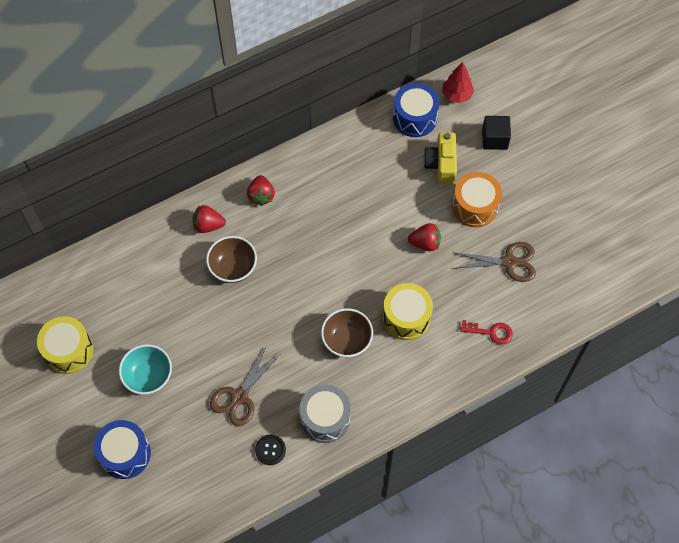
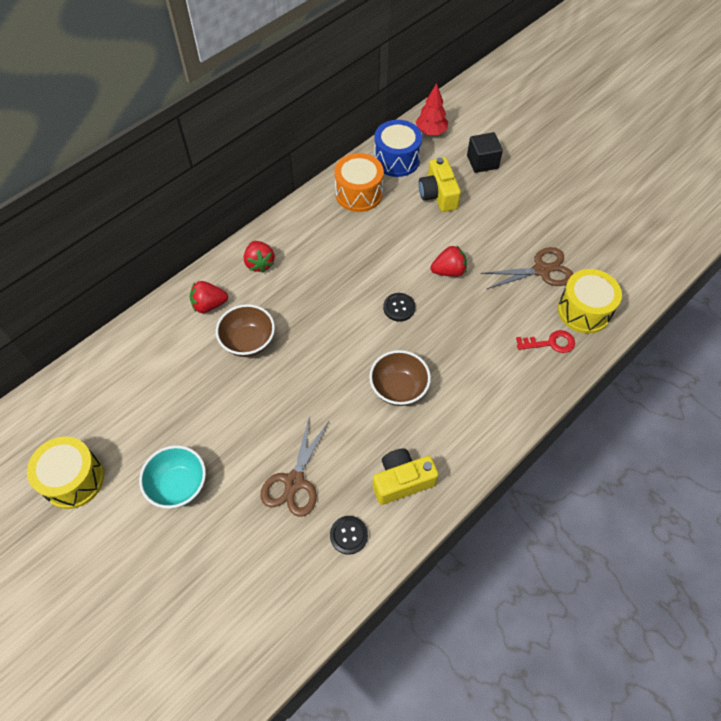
camera: 15 degrees left, 5 degrees down
blue drum [94,420,151,479] -> none
grey drum [300,384,351,443] -> yellow camera [373,448,439,505]
yellow drum [383,283,433,340] -> yellow drum moved to [558,269,622,334]
orange drum [452,172,502,227] -> orange drum moved to [334,153,384,212]
none -> black button [383,293,415,322]

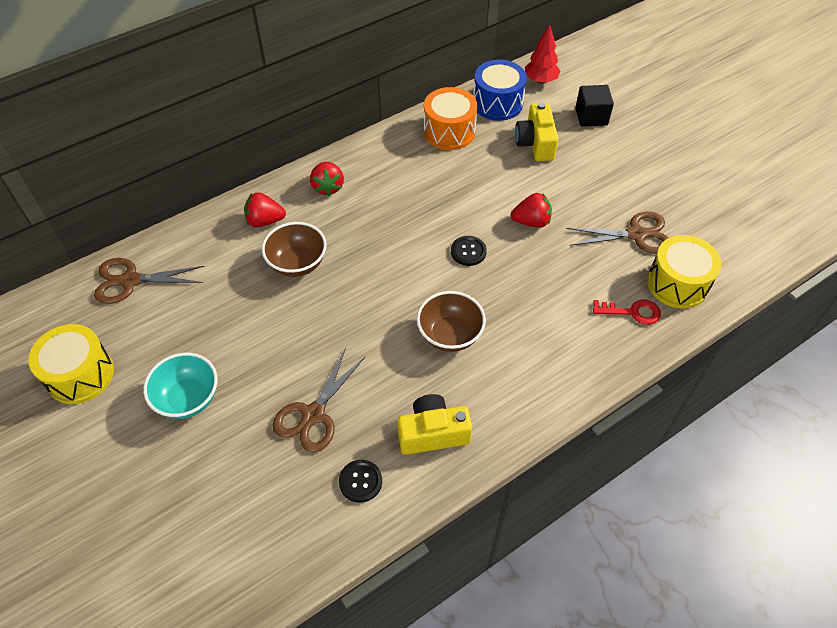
camera: 10 degrees right, 5 degrees down
none -> brown scissors [94,258,205,304]

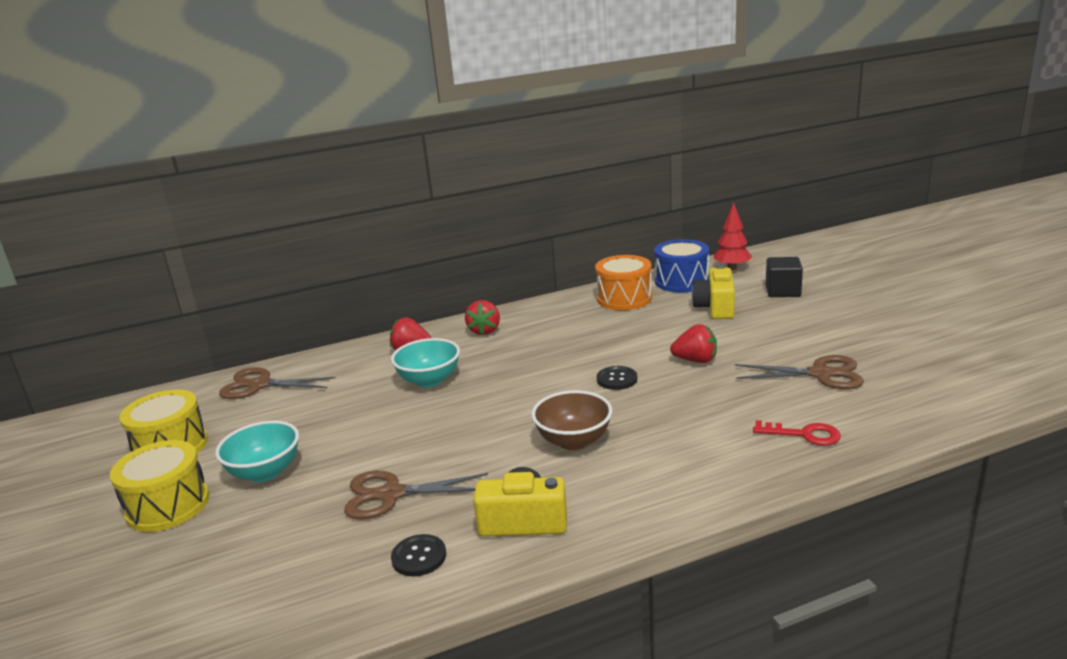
camera: 15 degrees right, 30 degrees down
brown bowl [262,222,327,277] -> turquoise bowl [391,338,460,388]
brown scissors [272,348,366,452] -> brown scissors turned 45 degrees clockwise [344,471,488,519]
yellow drum [647,235,721,309] -> yellow drum moved to [110,440,209,532]

